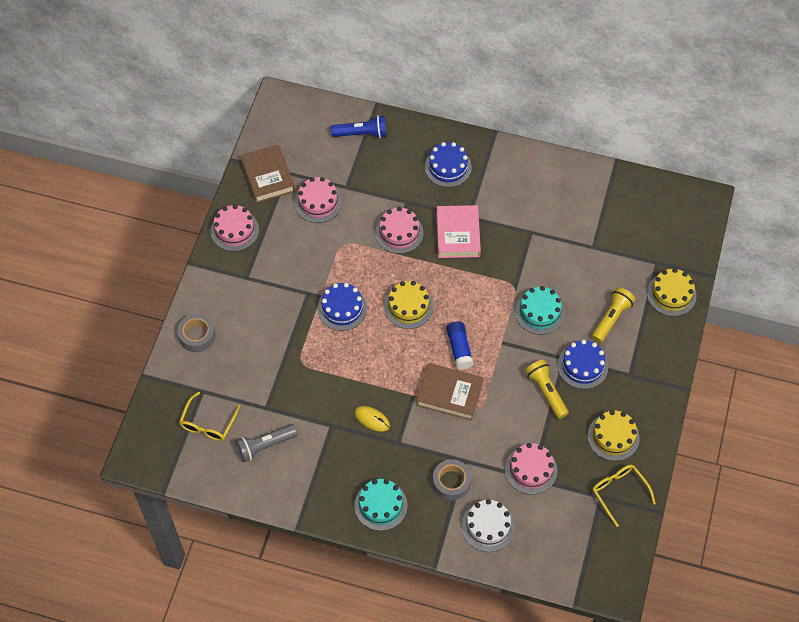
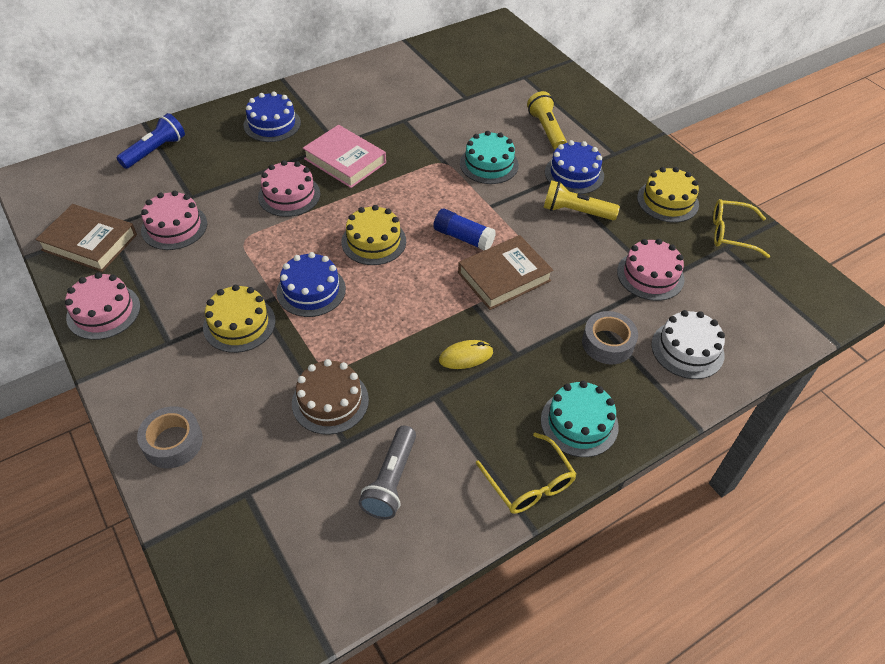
camera: 50 degrees left, 10 degrees down
yellow glasses [179,392,240,441] -> yellow glasses moved to [476,433,576,514]
yellow cake [647,268,697,316] -> yellow cake moved to [203,284,276,353]
none -> brown cake [292,359,369,435]

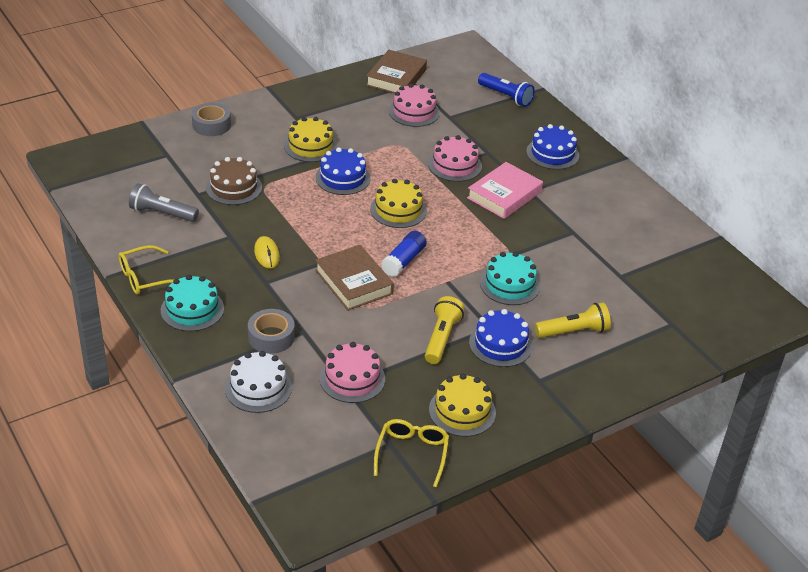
camera: 90 degrees right, 10 degrees down
pink cake [65,272,140,340] -> none

